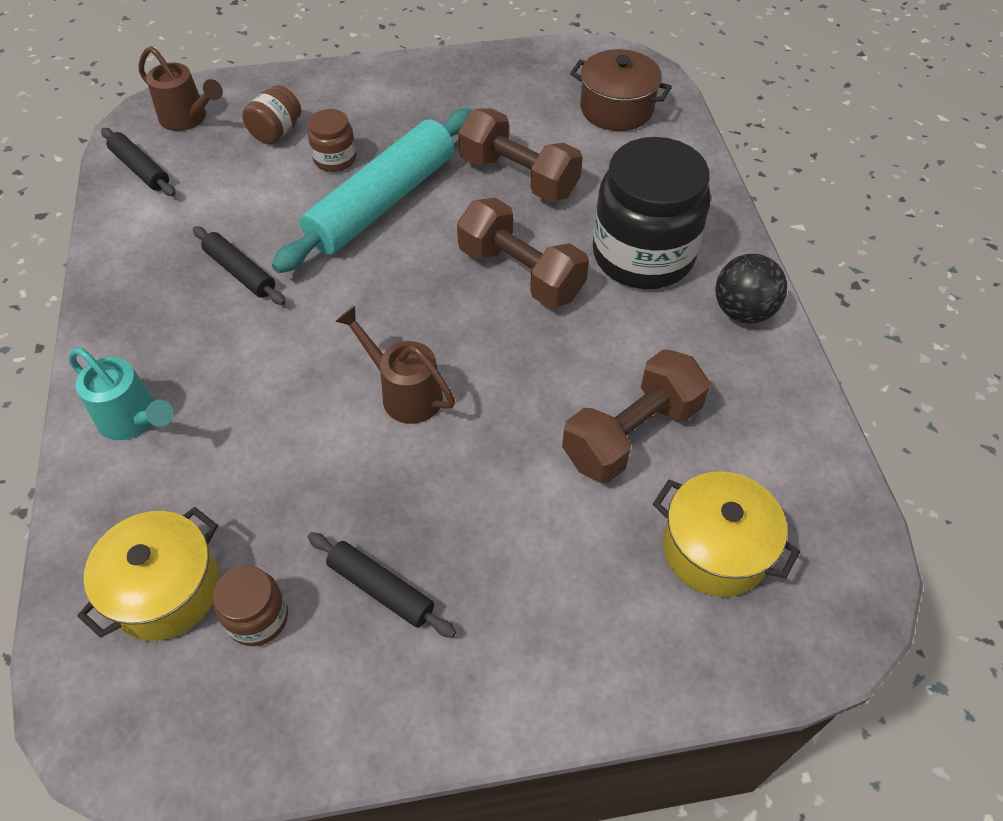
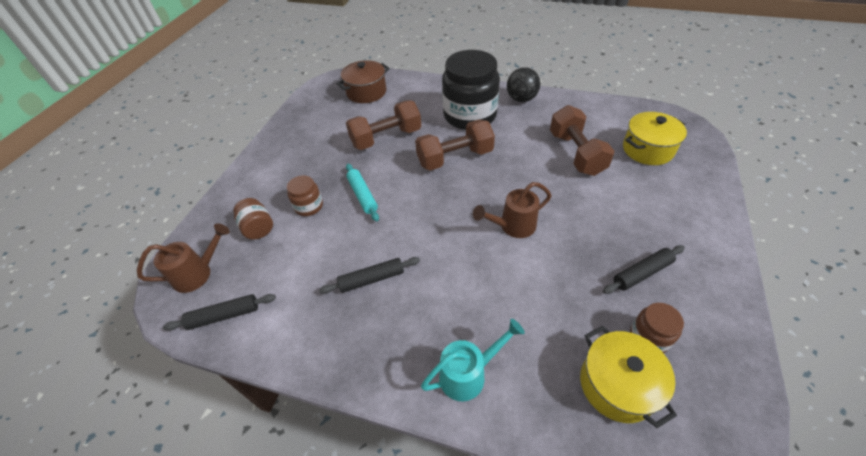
camera: 60 degrees left, 5 degrees down
turquoise rolling pin [272,108,472,273] -> turquoise rolling pin [346,164,379,222], size x0.48

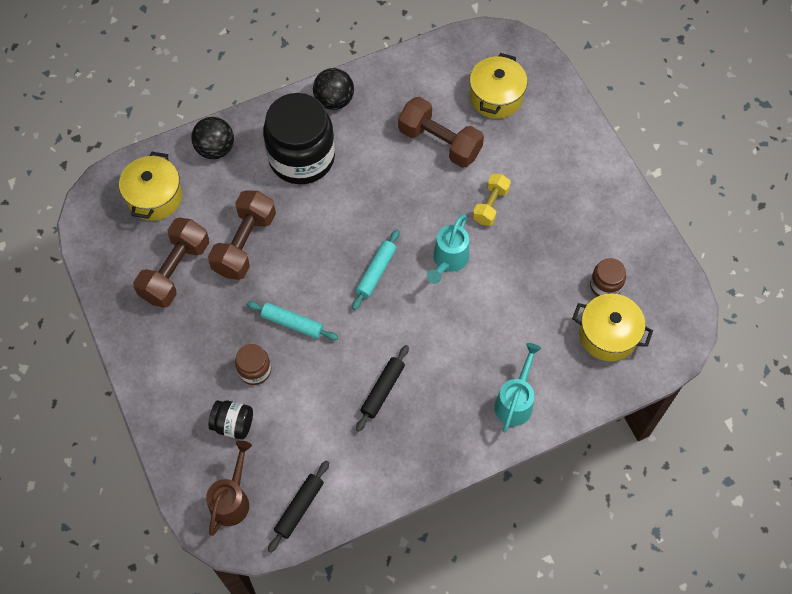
camera: 45 degrees left, 15 degrees up
brown jar [233,198,273,239] -> black jar [209,400,253,440]
brown pot [336,60,390,103] -> yellow pot [119,152,182,221]
brown dumbbell [415,120,495,171] -> brown dumbbell moved to [133,217,209,308]
brown watering can [473,182,551,238] -> turquoise watering can [427,214,469,284]
black rolling pin [603,245,685,294] -> none
none -> black ball [191,117,234,159]
none -> turquoise rolling pin [352,229,399,310]
none -> yellow dumbbell [473,174,511,226]

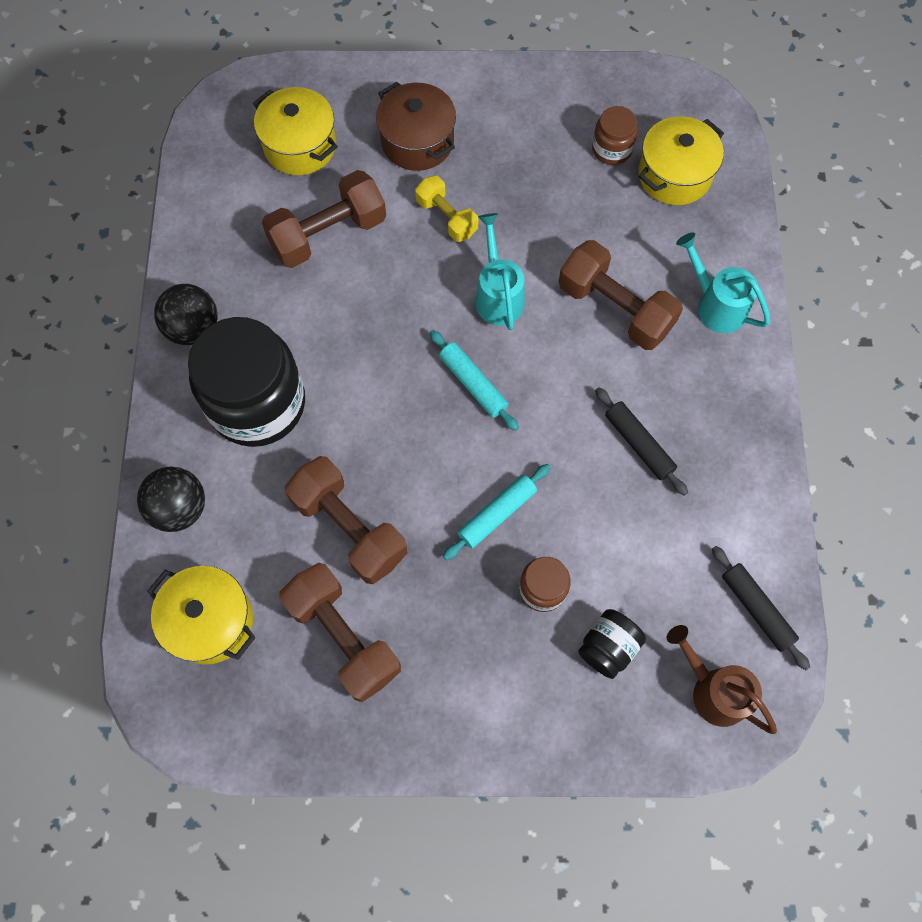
camera: 65 degrees left, 5 degrees up
turquoise watering can [427,214,469,284] -> turquoise watering can turned 150 degrees counterclockwise [476,213,525,330]
none -> brown pot [376,82,456,171]
none -> brown dumbbell [558,240,683,350]

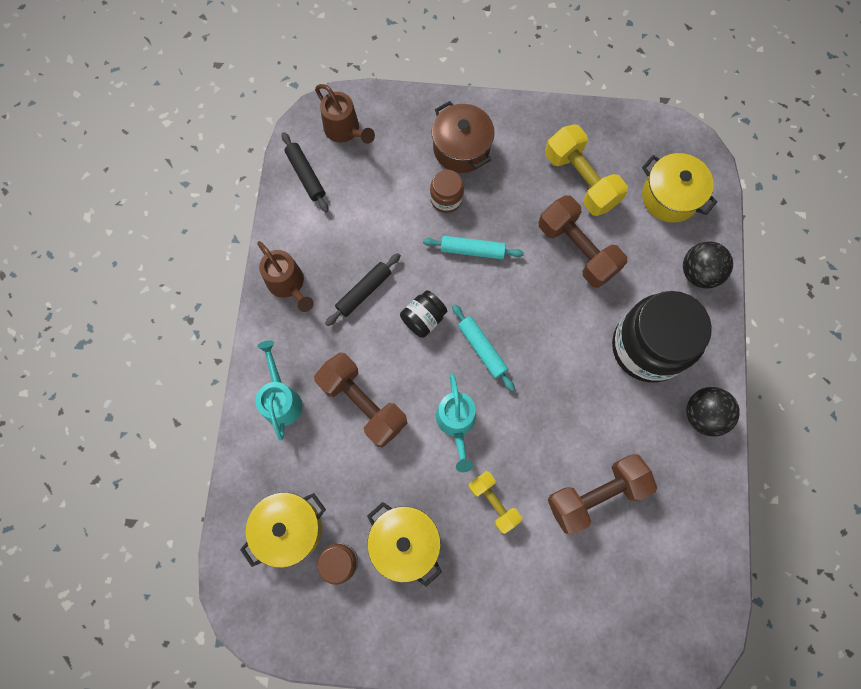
camera: 175 degrees left, 5 degrees up
yellow pot [253,87,338,175] -> yellow pot moved to [367,502,442,587]
brown dumbbell [279,563,401,702] -> yellow dumbbell [545,124,628,216]
brown pot [376,82,456,171] -> brown pot moved to [431,101,495,173]
turquoise rolling pin [443,464,551,560] -> turquoise rolling pin turned 45 degrees clockwise [423,236,524,259]
black jar [578,609,646,679] -> black jar moved to [400,290,447,338]
black rolling pin [595,387,688,496] -> black rolling pin turned 75 degrees clockwise [325,253,401,326]
turquoise watering can [676,232,770,333] -> turquoise watering can turned 150 degrees counterclockwise [256,341,302,440]
none -> brown watering can [257,241,314,312]

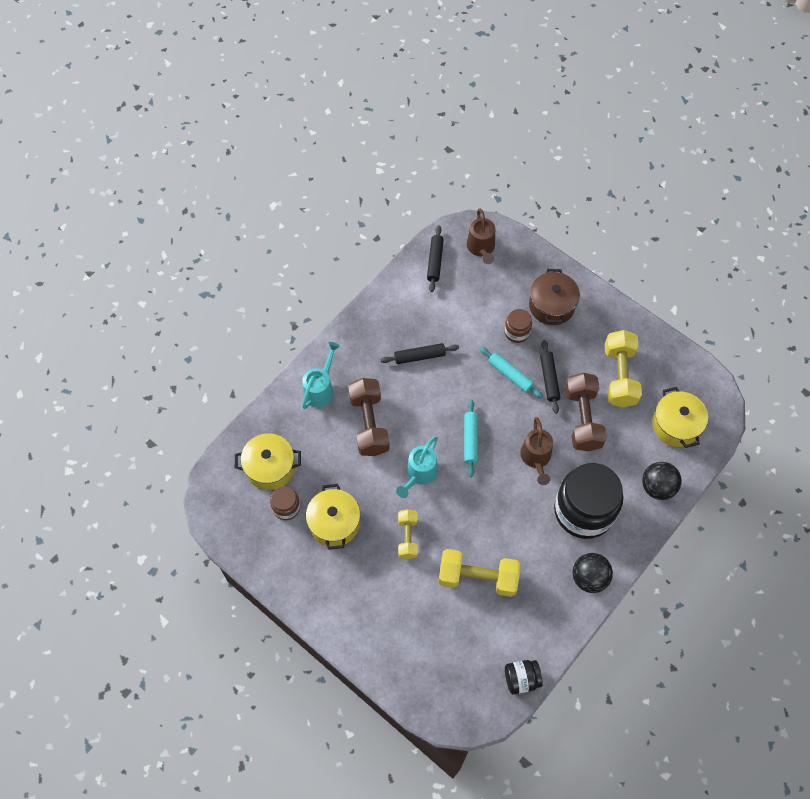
camera: 35 degrees right, 10 degrees down
brown watering can [257,241,314,312] -> brown watering can moved to [520,417,553,485]
black jar [400,290,447,338] -> black jar moved to [505,660,543,694]
brown dumbbell [548,454,657,534] -> yellow dumbbell [438,549,520,597]
none -> black rolling pin [540,340,560,414]

